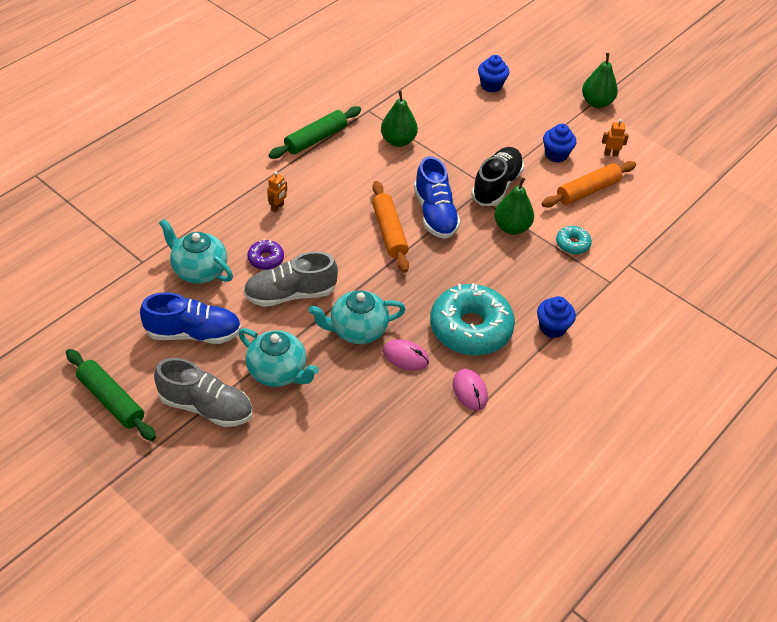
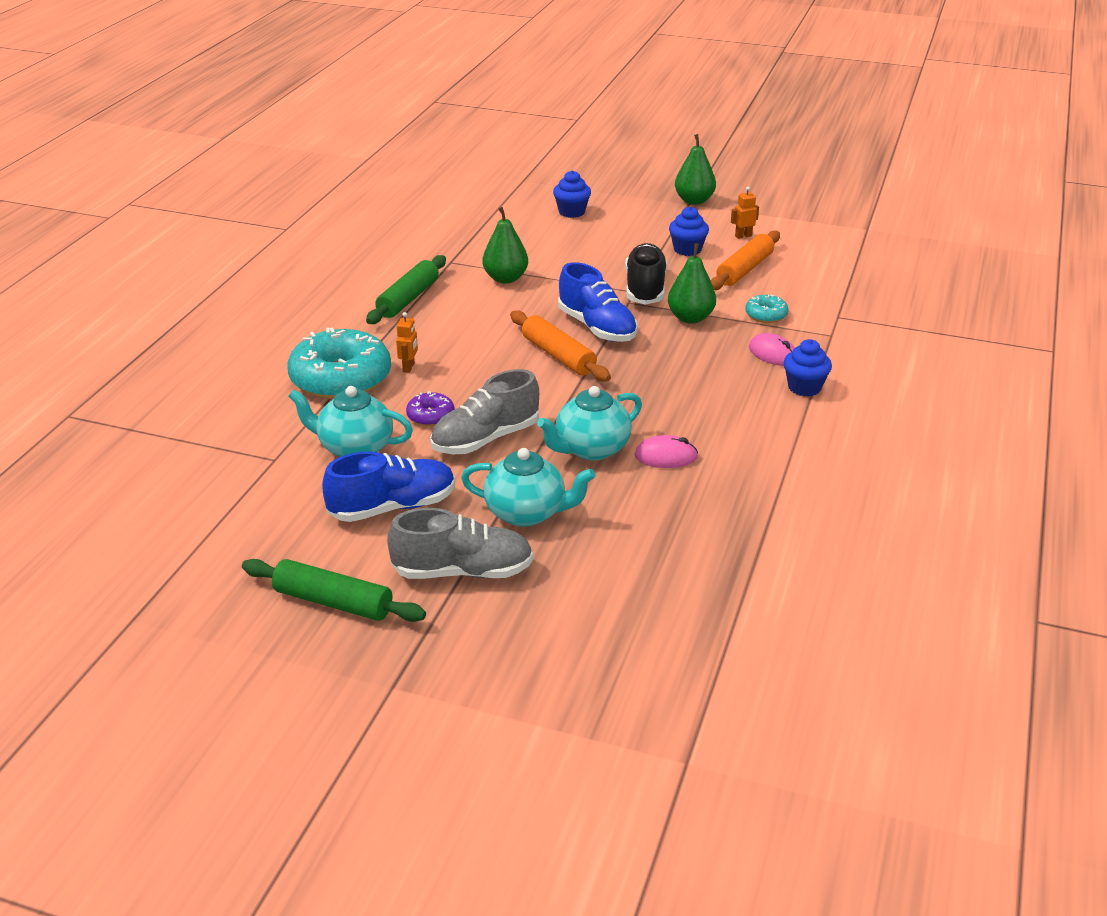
camera: 20 degrees left, 15 degrees down
turquoise donut [430,283,515,355] -> turquoise donut moved to [287,328,391,399]
pink mouse [453,369,488,411] -> pink mouse moved to [749,333,795,366]

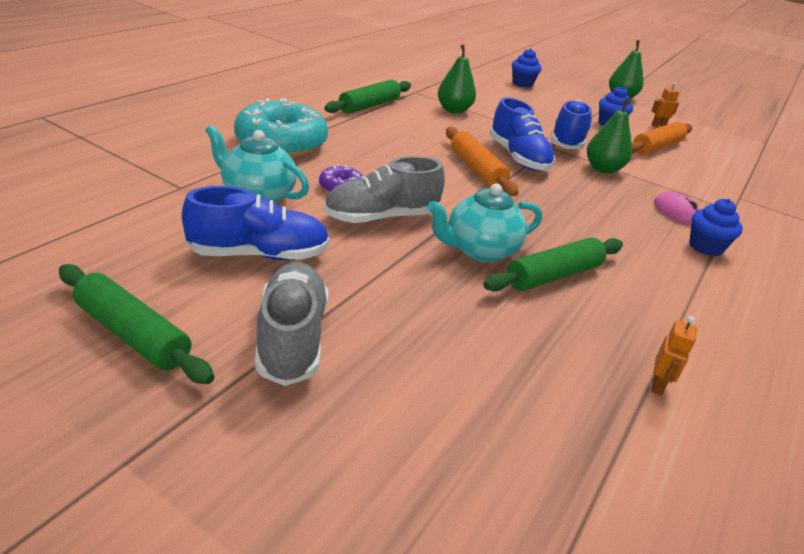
camera: 10 degrees right, 0 degrees up
grey shoe [387,508,533,579] -> grey shoe turned 105 degrees counterclockwise [255,262,329,386]
orange robot [396,312,418,373] -> orange robot moved to [651,316,697,395]
turquoise teapot [461,448,596,527] -> none
black shoe [625,243,667,305] -> blue shoe [551,100,592,149]
pink mouse [634,435,698,468] -> green rolling pin [483,237,623,291]
turquoise donut [745,294,789,323] -> none

